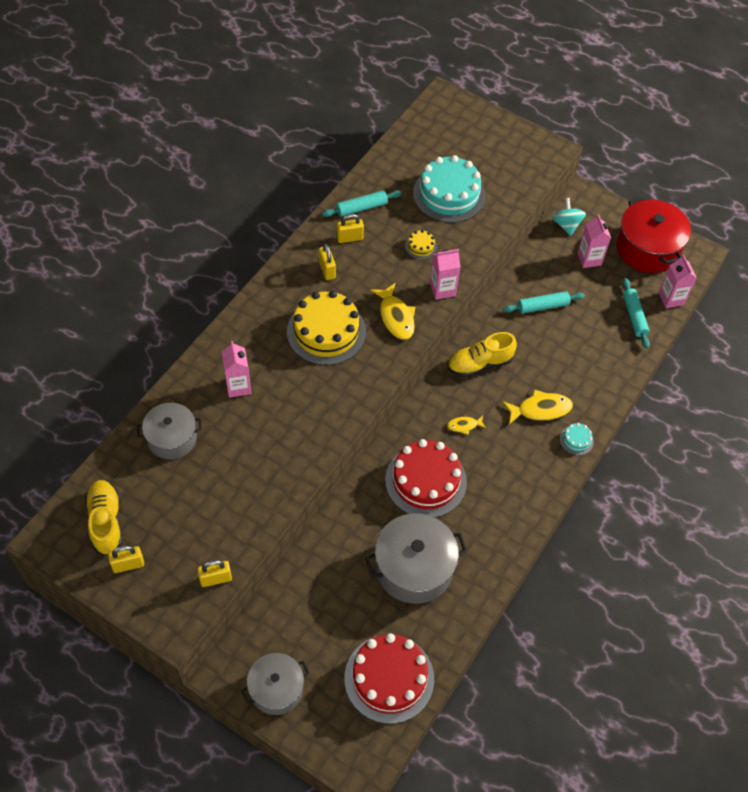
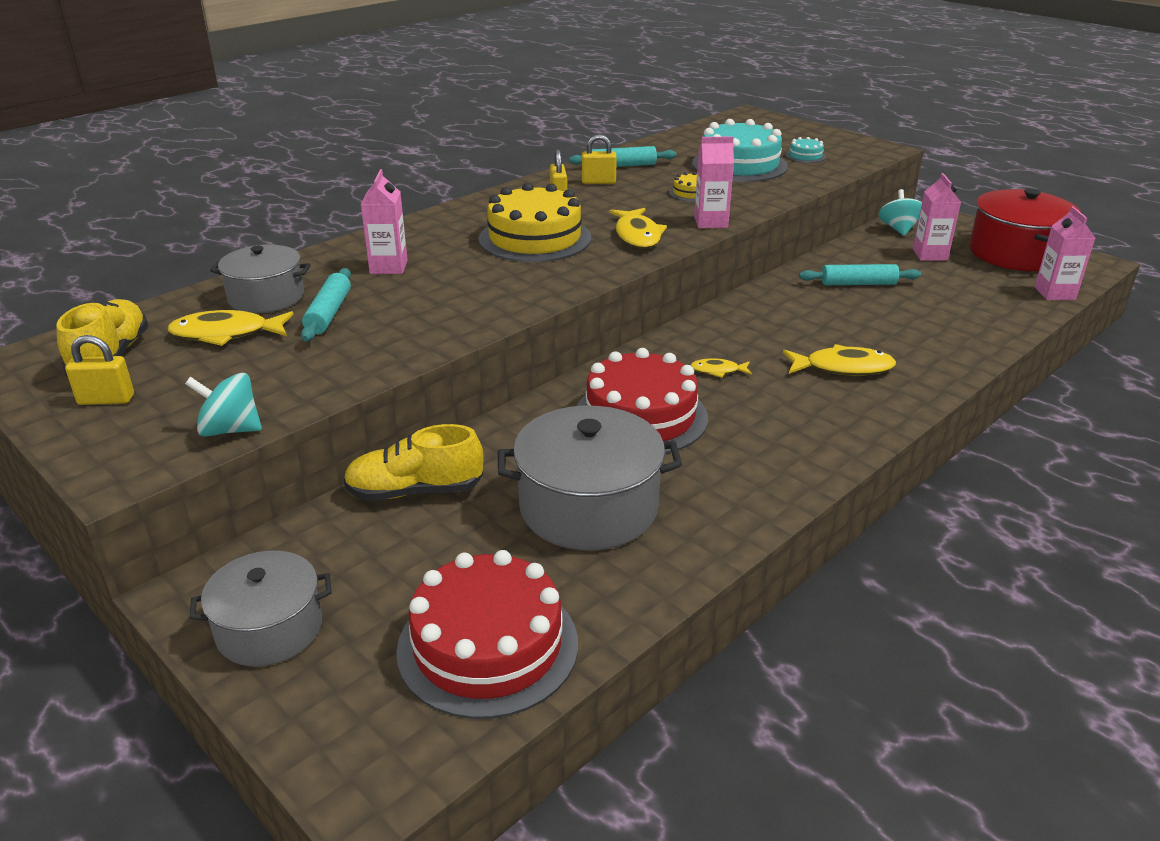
camera: 15 degrees right, 25 degrees down
yellow padlock [197,560,232,587] -> turquoise spinning top [185,373,262,437]
yellow shoe [448,332,517,378] -> yellow shoe moved to [343,424,484,501]
turquoise cake [560,423,594,455] -> turquoise cake moved to [786,137,826,163]
turquoise rolling pin [623,278,650,349] -> turquoise rolling pin moved to [301,268,351,341]
none -> yellow fish [167,310,294,346]

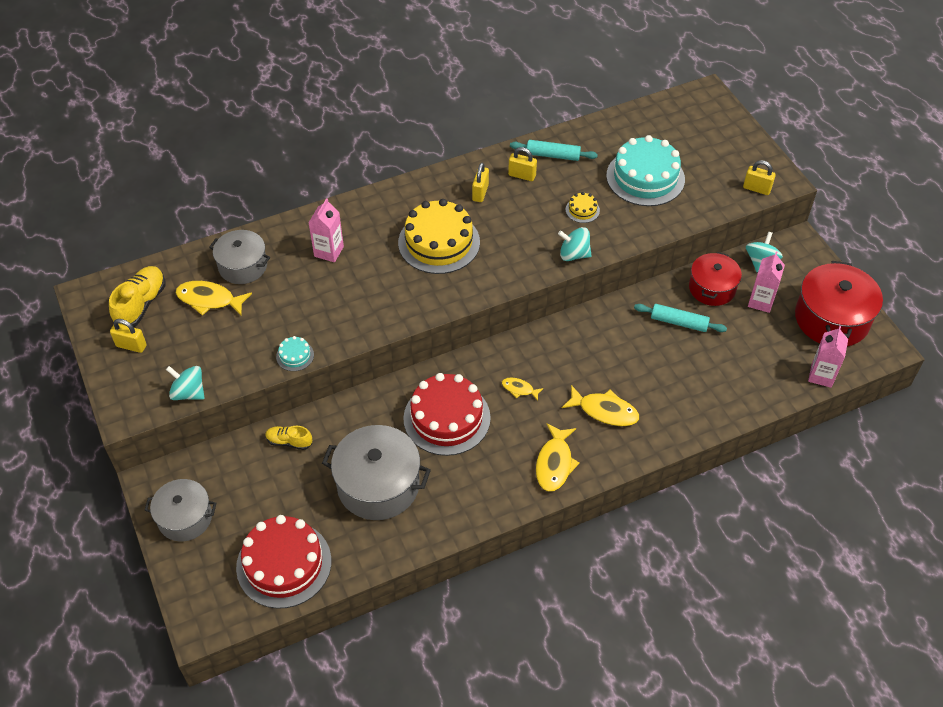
camera: 20 degrees right, 20 degrees up
turquoise rolling pin [301,268,351,341] -> none
yellow shoe [343,424,484,501] -> yellow shoe [265,426,312,450], size x0.60
yellow fish [609,208,667,249] -> yellow fish moved to [536,423,580,492]
pink carton [694,136,734,228] -> turquoise spinning top [558,227,592,261]
turquoise cake [786,137,826,163] -> turquoise cake moved to [276,336,314,371]
none -> red pot [689,252,742,306]
none -> yellow padlock [743,160,776,195]

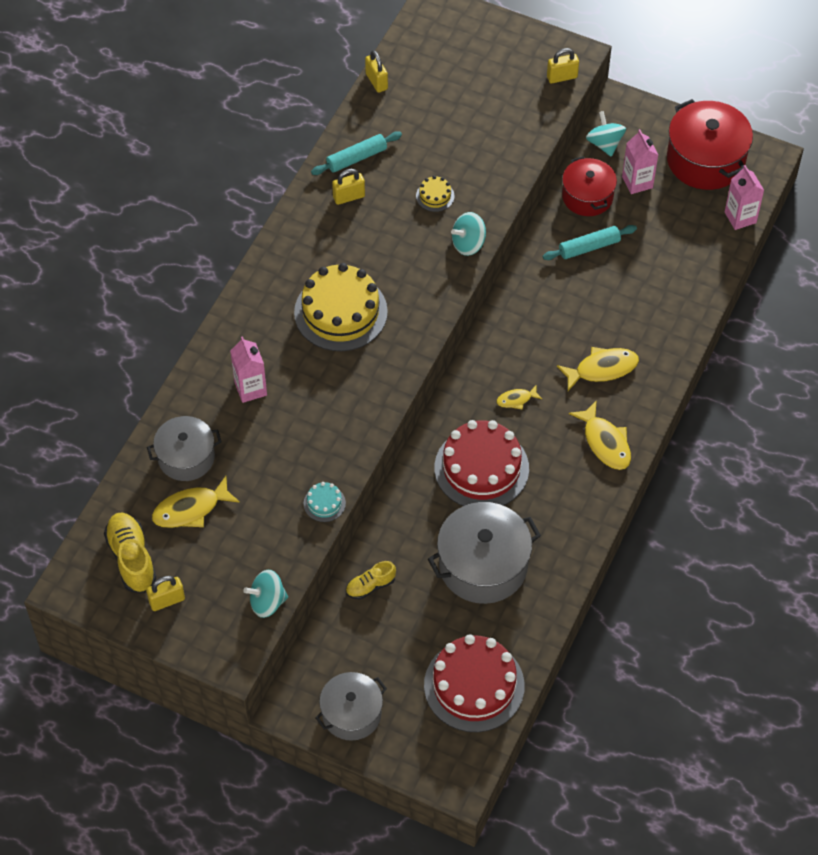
camera: 40 degrees left, 5 degrees up
yellow padlock [472,163,489,202] -> yellow padlock moved to [365,50,388,93]
turquoise cake [606,135,685,206] -> none

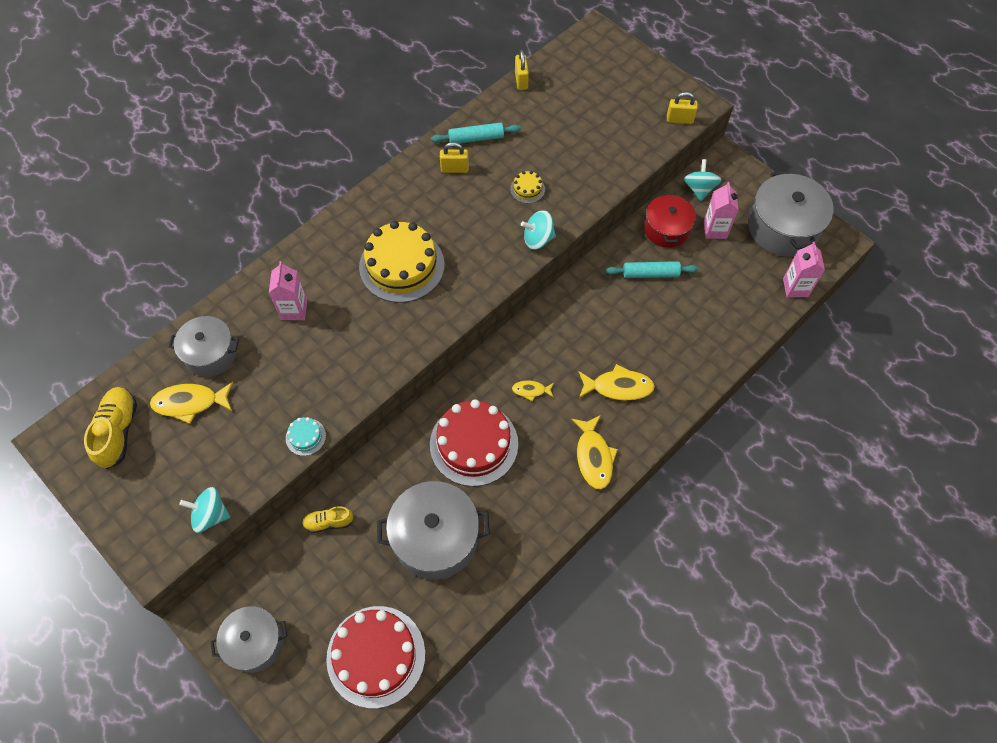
camera: 20 degrees right, 5 degrees up
yellow padlock [146,576,185,611] -> none
red pot [667,99,753,190] -> grey pot [748,171,834,256]

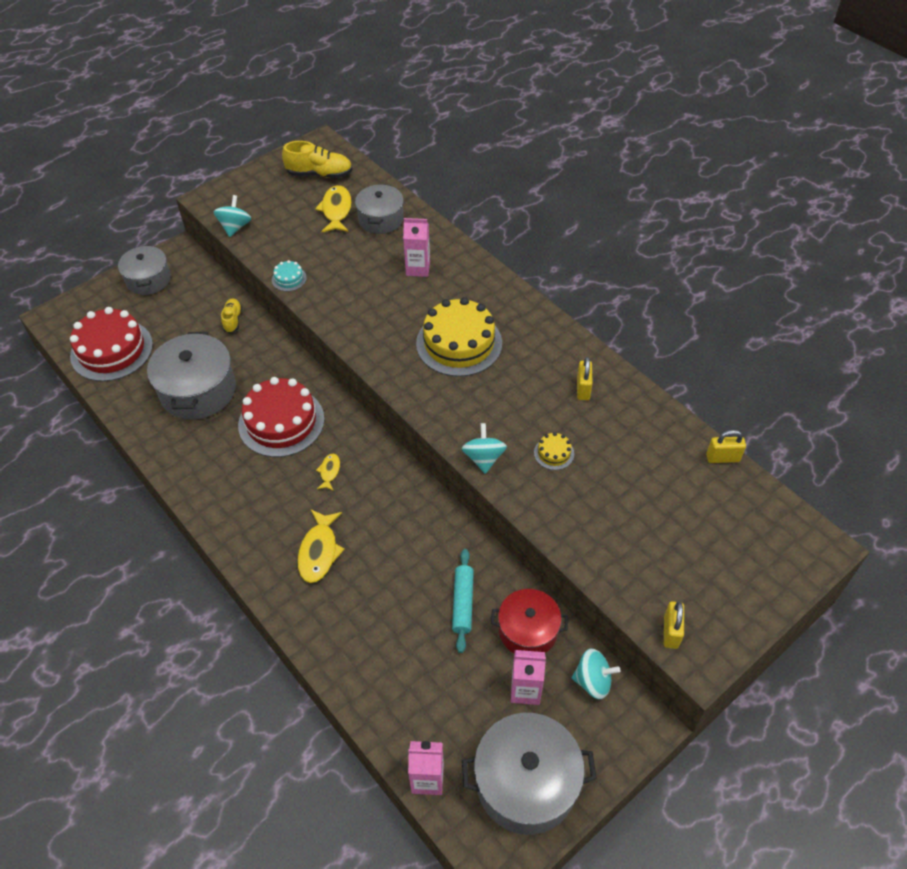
camera: 95 degrees right, 10 degrees down
turquoise rolling pin [431,122,521,144] -> none
yellow fish [571,415,618,490] -> none

